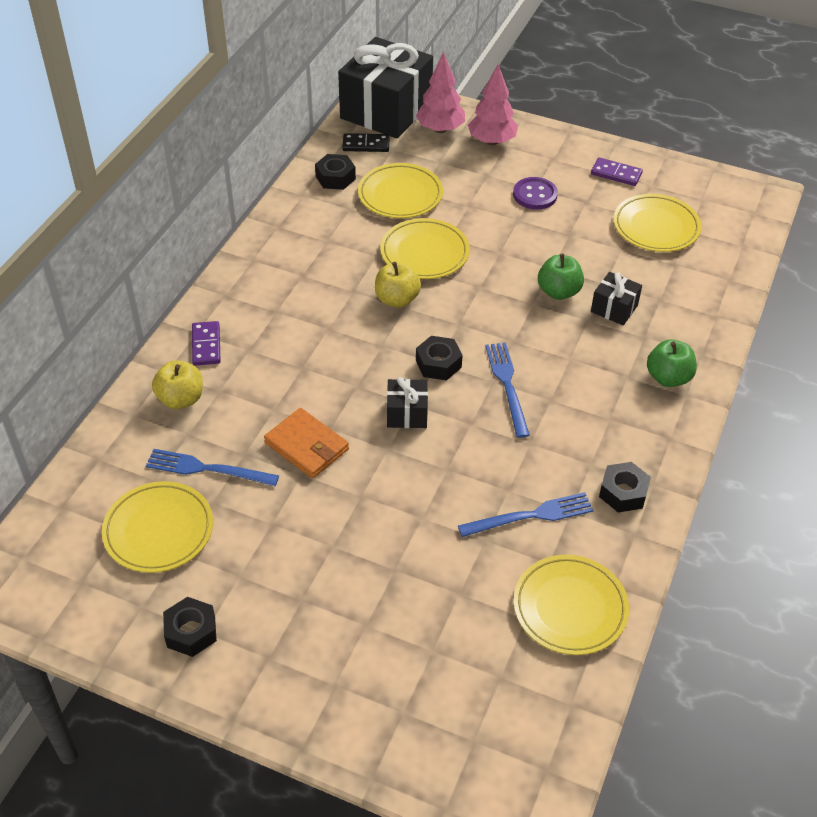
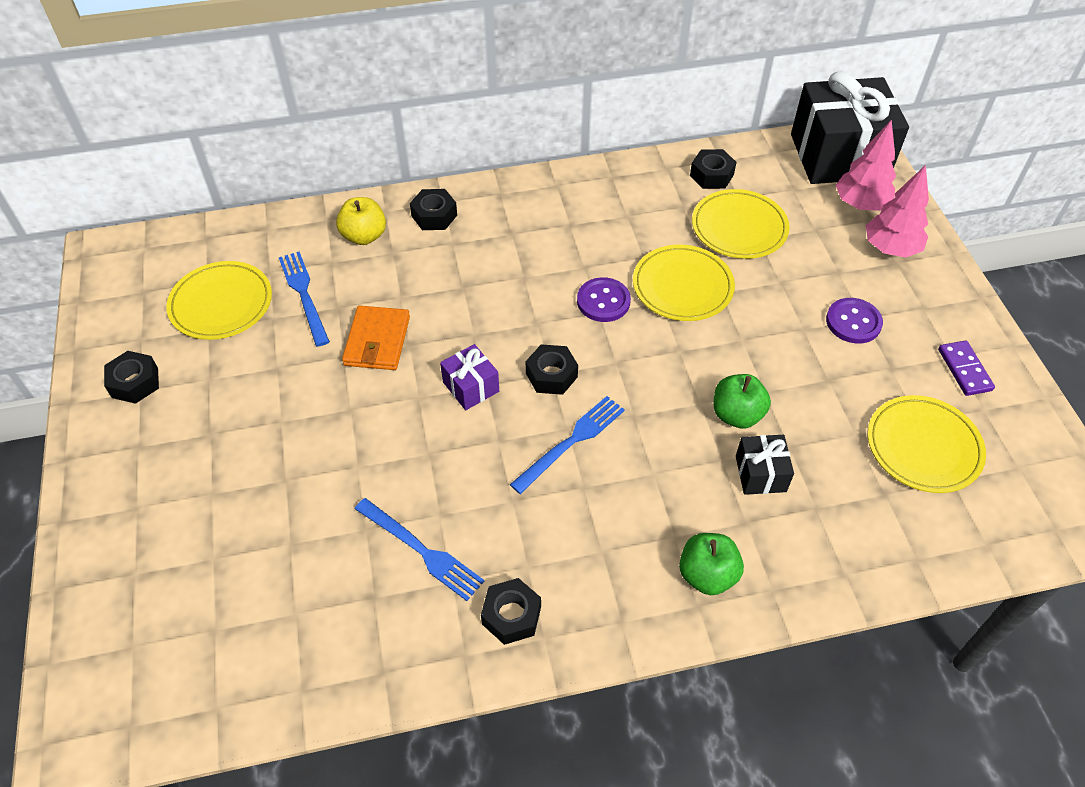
camera: 55 degrees right, 5 degrees up
purple domino [192,321,221,366] -> black nut [410,189,457,230]
black domino [342,133,390,152] -> none
yellow apple [375,262,421,308] -> purple button [577,277,631,322]
black gift [387,377,428,428] -> purple gift [440,344,499,410]
yellow plate [513,555,629,655] -> none

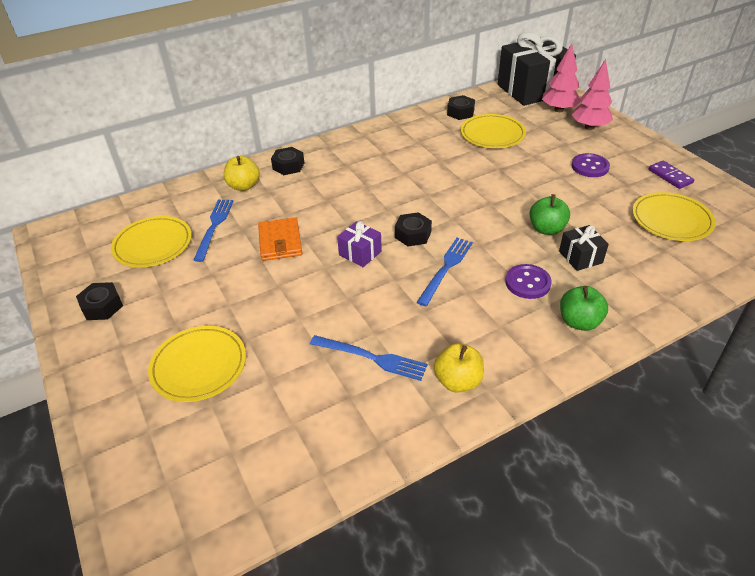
camera: 15 degrees left, 10 degrees down
blue fork [279,252,330,347] -> blue fork turned 45 degrees clockwise [193,200,233,262]
black nut [481,578,541,645] -> yellow apple [434,343,484,392]
purple button [577,277,631,322] -> purple button moved to [505,264,552,299]
yellow plate [633,245,735,321] -> yellow plate moved to [148,326,246,402]

